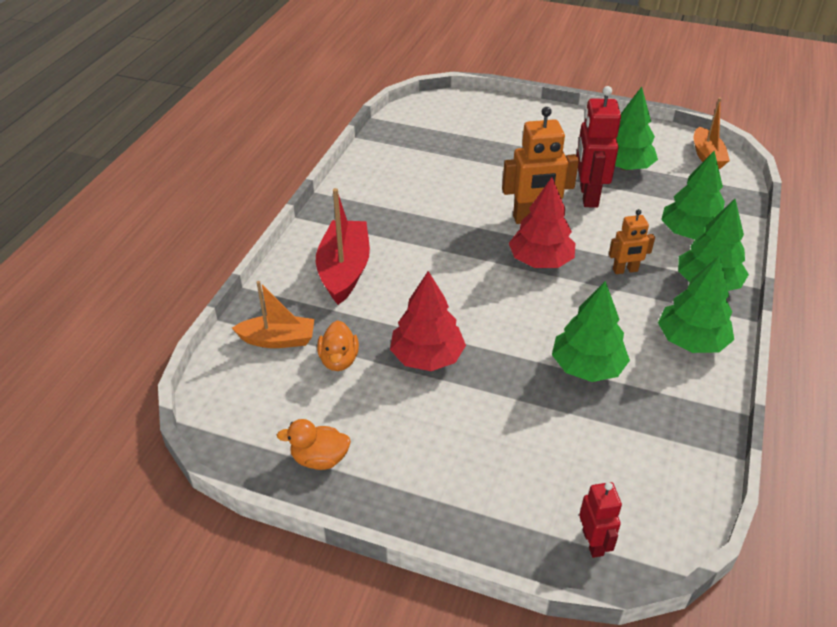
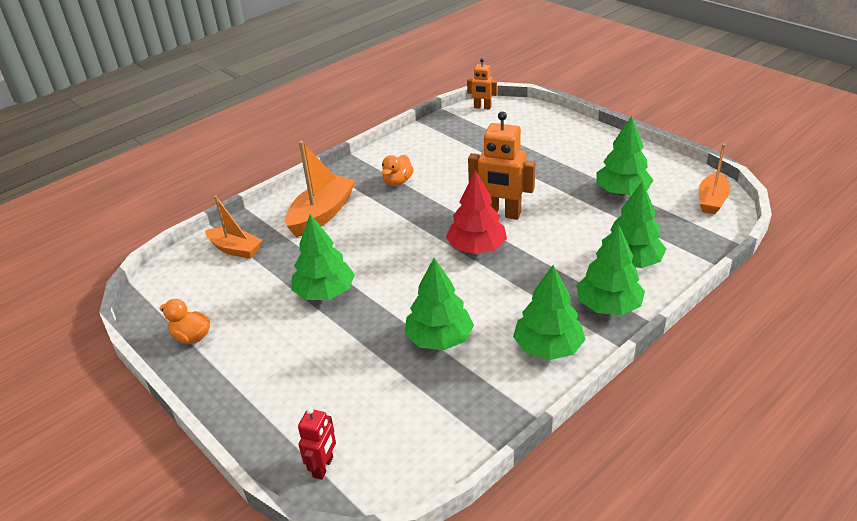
camera: 30 degrees right, 5 degrees down
red boat [316,188,370,305] -> orange boat [285,141,355,237]
orange duck [317,320,359,371] -> orange duck moved to [382,155,413,186]
red tree [390,271,466,371] -> green tree [292,214,355,300]
red robot [577,86,621,208] -> none
orange robot [609,209,655,274] -> orange robot moved to [467,58,497,110]

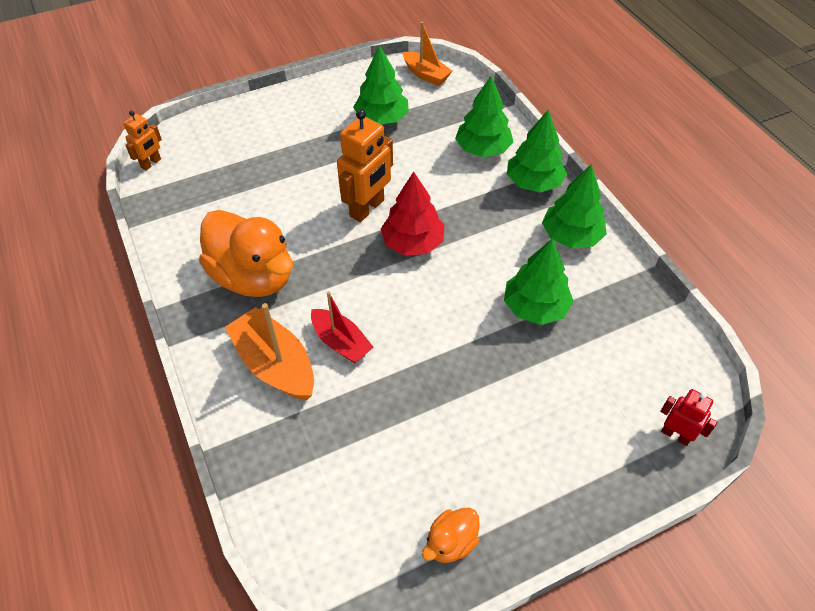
camera: 75 degrees left, 15 degrees up
orange boat [205,196,262,259] -> none
green tree [292,214,355,300] -> none
orange duck [382,155,413,186] -> orange duck [199,210,293,297], size x2.18
none -> red boat [311,291,373,363]

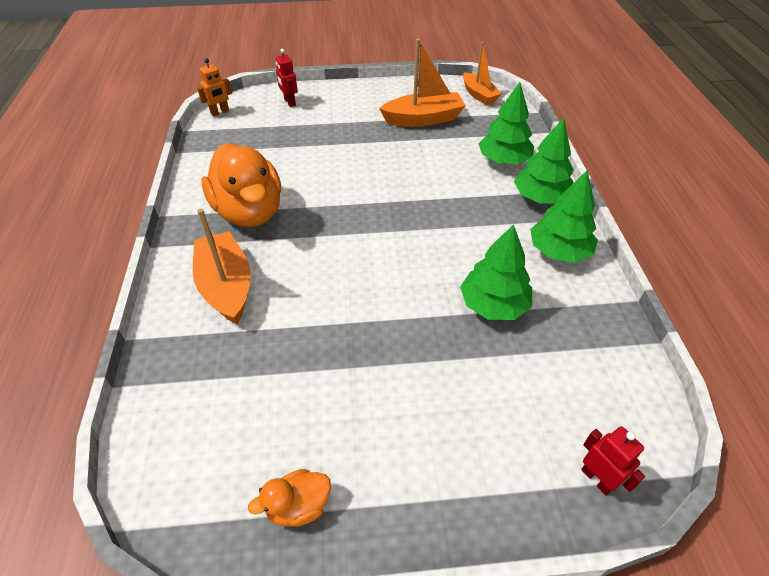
camera: 20 degrees right, 5 degrees down
red boat [311,291,373,363] -> none
orange robot [337,109,393,222] -> none
green tree [353,45,409,124] -> orange boat [379,39,466,127]
red tree [381,171,445,256] -> none
none -> red robot [276,49,298,107]

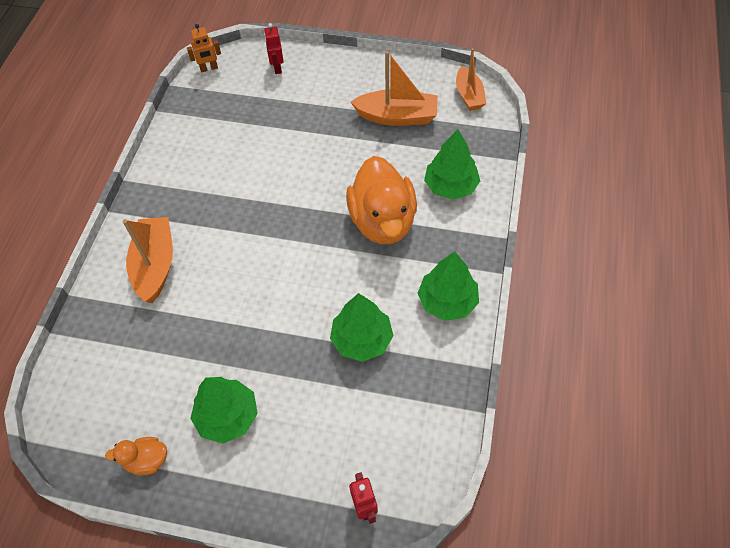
camera: 20 degrees right, 10 degrees up
orange duck [202,143,281,227] -> orange duck moved to [346,156,417,244]
green tree [514,117,574,204] -> green tree moved to [190,377,258,444]

